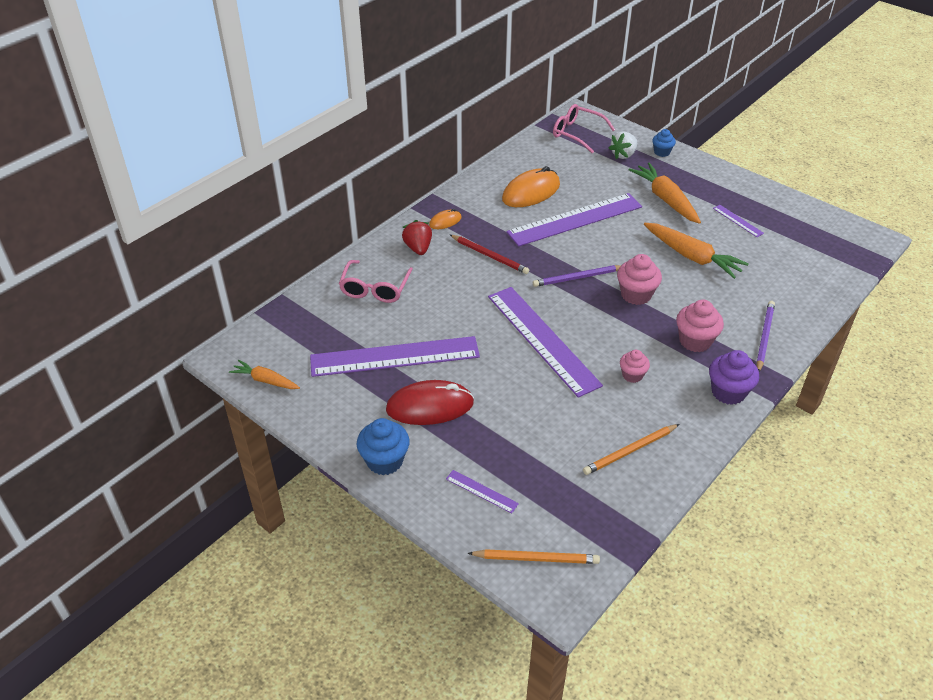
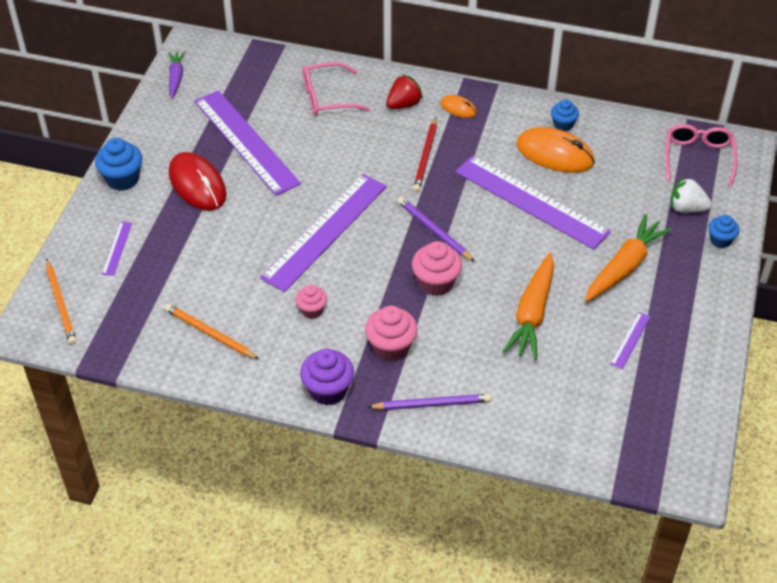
camera: 65 degrees right, 5 degrees up
orange carrot [229,360,300,389] -> purple carrot [169,51,185,99]
none -> blue cupcake [551,99,579,131]

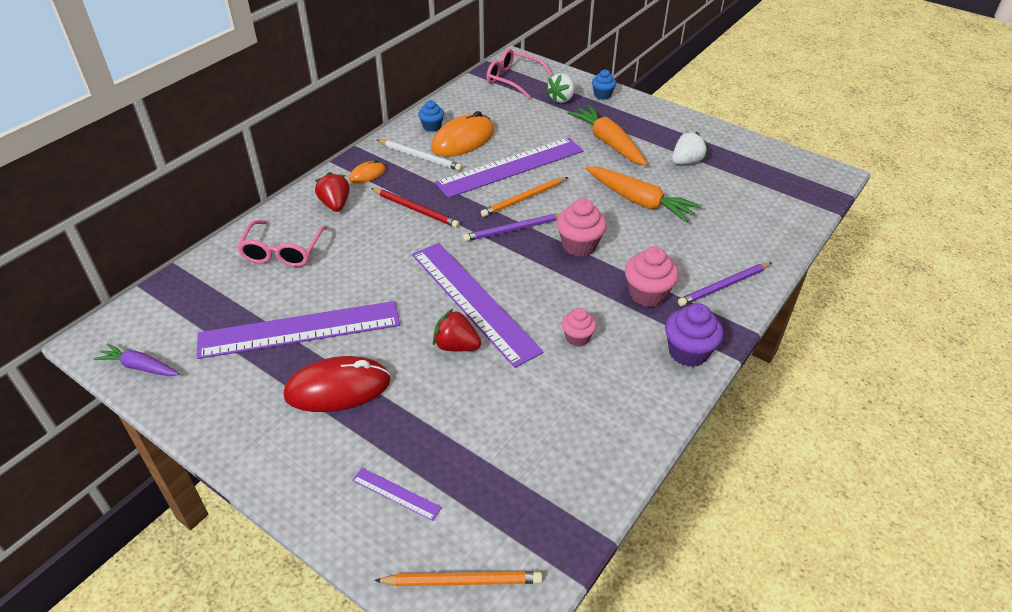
camera: 70 degrees left, 5 degrees down
blue cupcake [95,138,143,191] -> none
orange pencil [164,304,260,360] -> orange pencil moved to [481,177,568,217]
purple pencil [368,394,491,410] -> purple pencil turned 135 degrees counterclockwise [678,262,772,306]
purple ruler [610,312,651,369] -> white strawberry [672,131,708,164]
none -> white pencil [377,140,462,171]
none -> red strawberry [433,308,481,352]

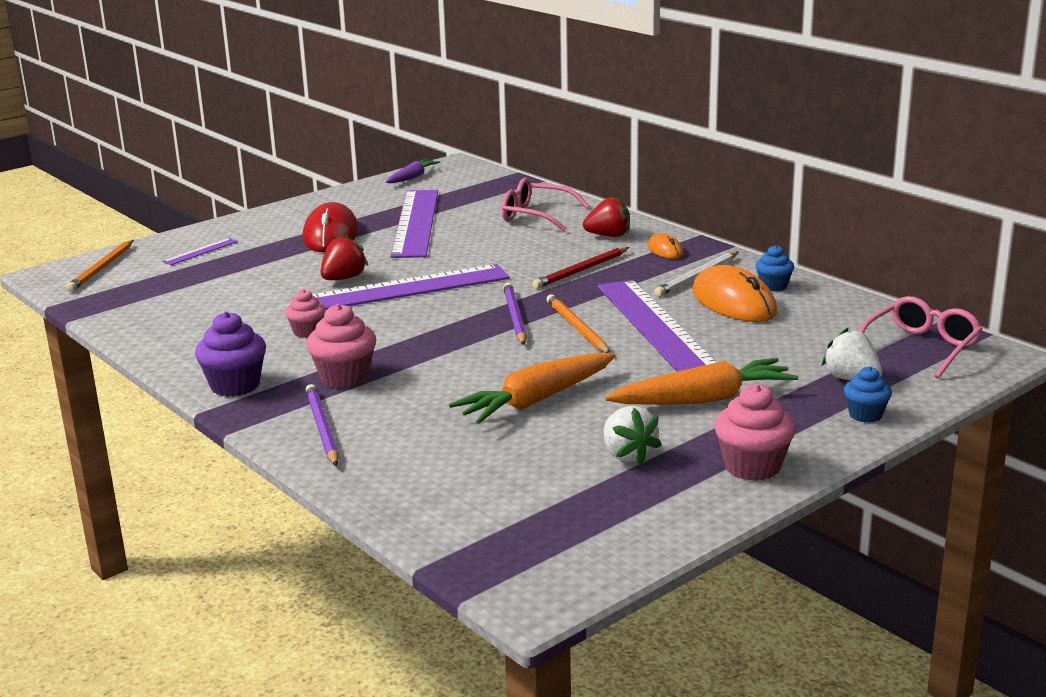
camera: 105 degrees right, 20 degrees down
pink cupcake [557,198,607,257] -> pink cupcake moved to [714,384,796,481]

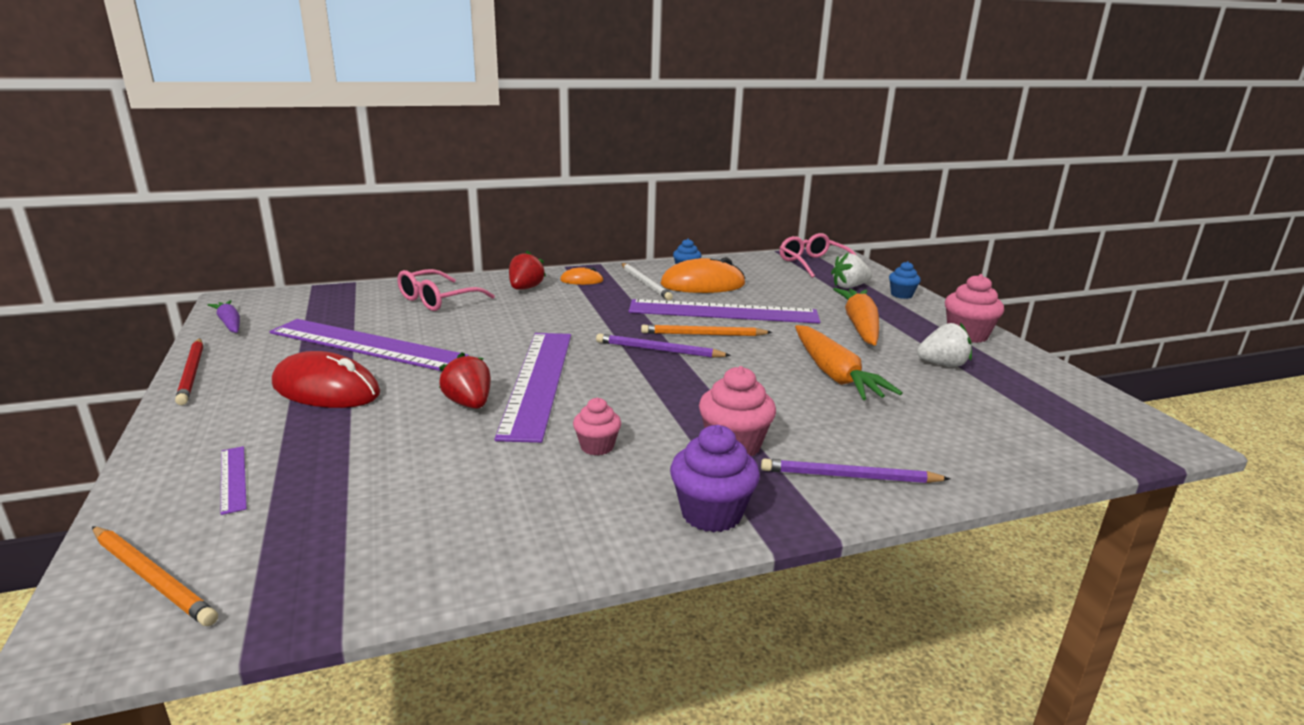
camera: 70 degrees left, 0 degrees up
red pencil [532,247,630,289] -> red pencil moved to [175,338,203,405]

